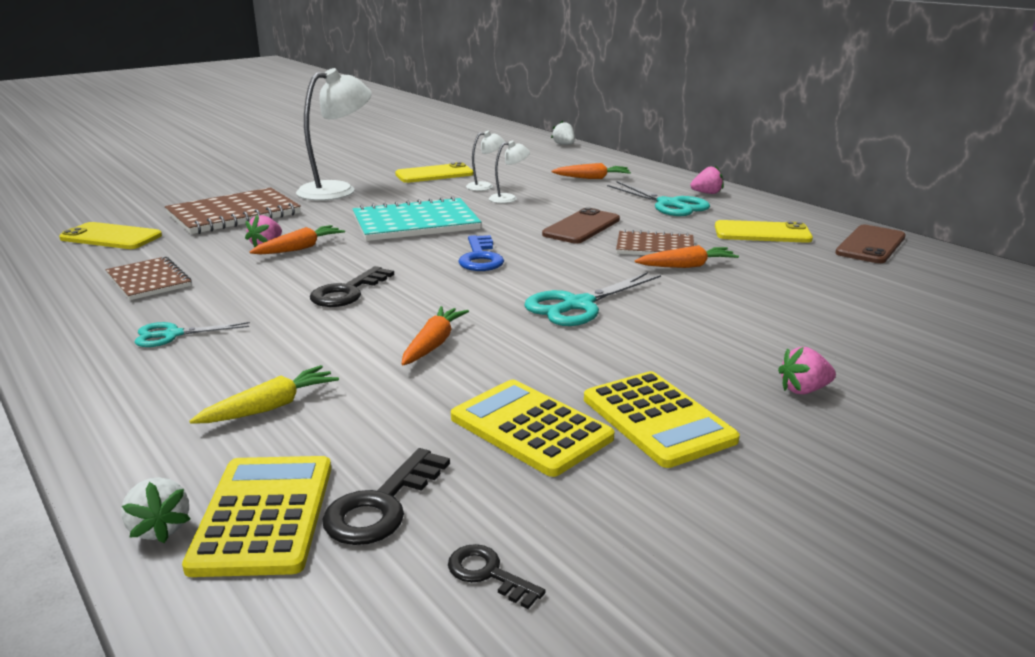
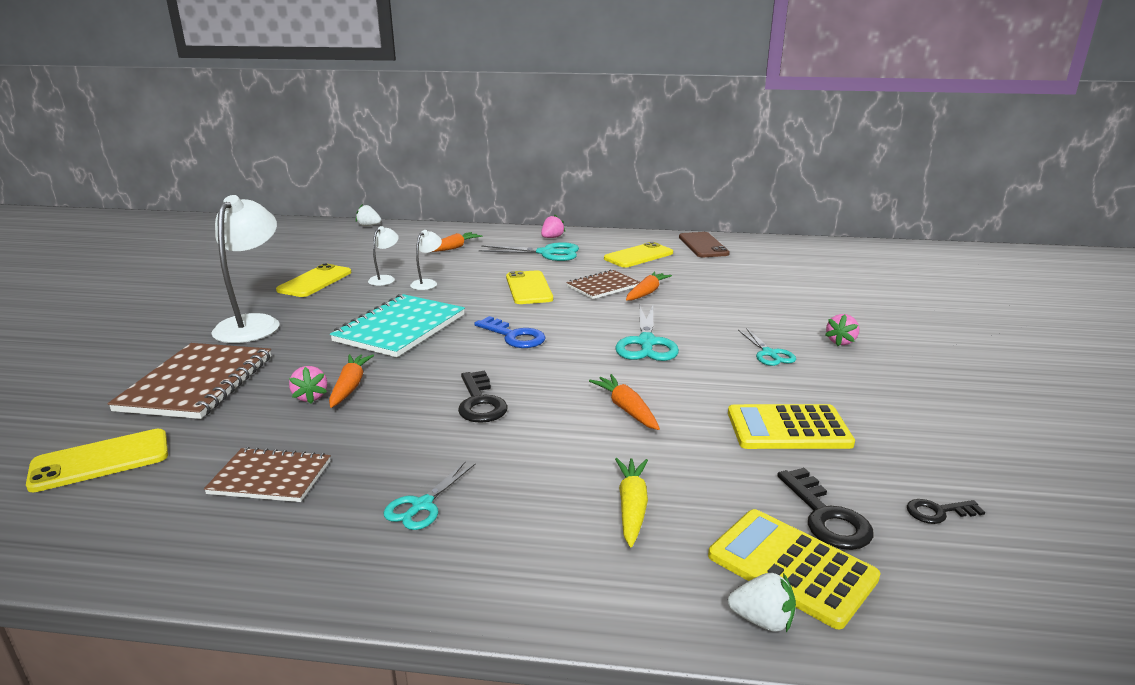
camera: 45 degrees left, 0 degrees up
brown phone [542,208,620,243] -> yellow phone [506,270,553,304]
yellow calculator [584,371,740,468] -> none
none -> turquoise scissors [738,328,796,366]

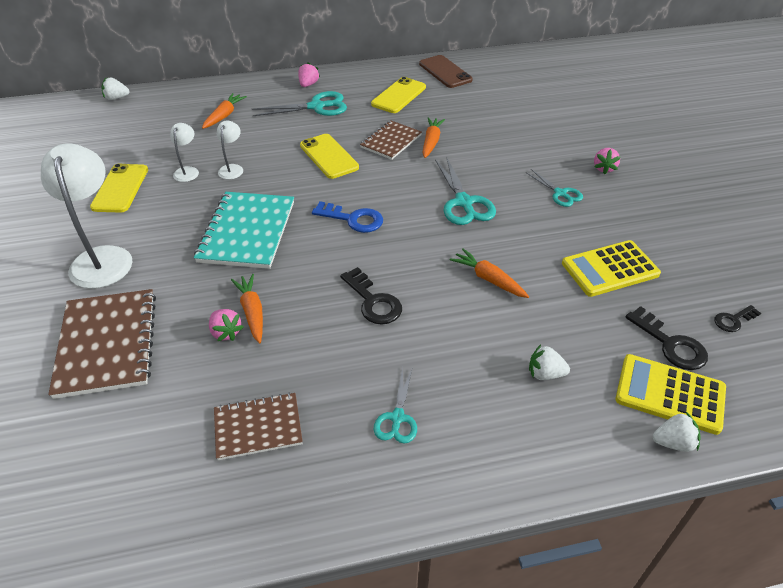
camera: 20 degrees left, 20 degrees up
yellow phone [26,429,168,492] -> none
yellow carrot [615,458,648,548] -> white strawberry [529,344,570,380]

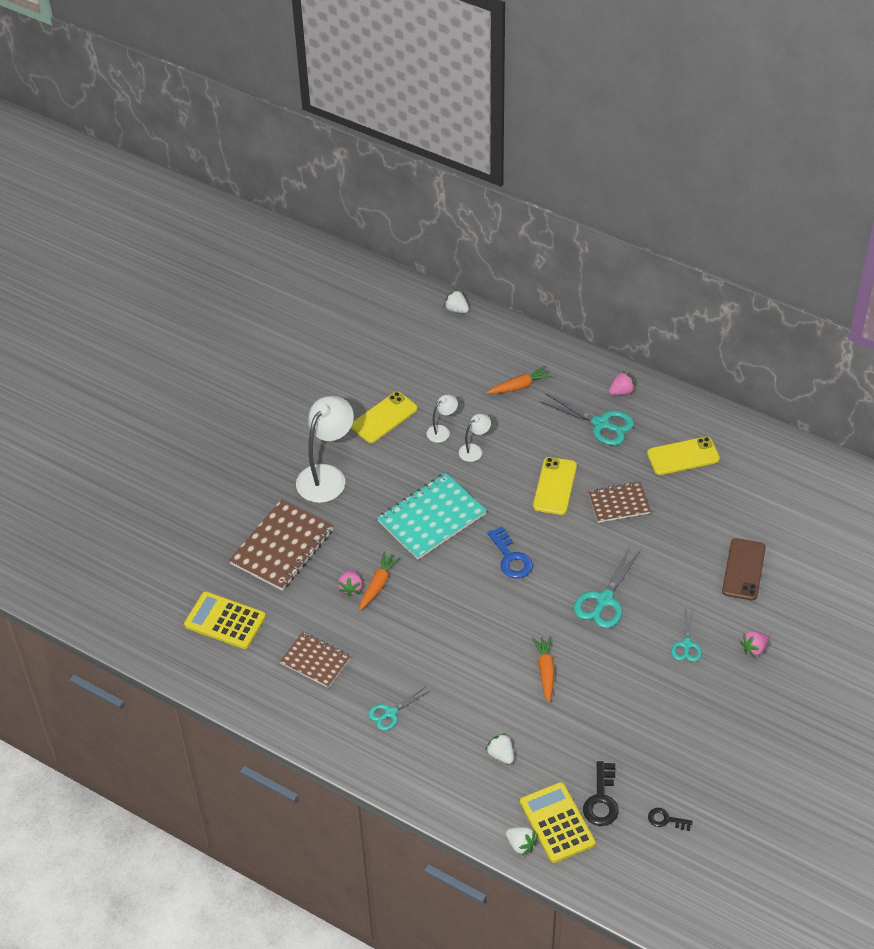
camera: 45 degrees right, 5 degrees up
black key [340,267,402,325] -> none
brown phone [419,55,473,88] -> brown phone moved to [722,538,766,600]
orange carrot [422,117,445,158] -> none
yellow calculator [562,240,661,297] -> yellow calculator moved to [184,592,266,649]

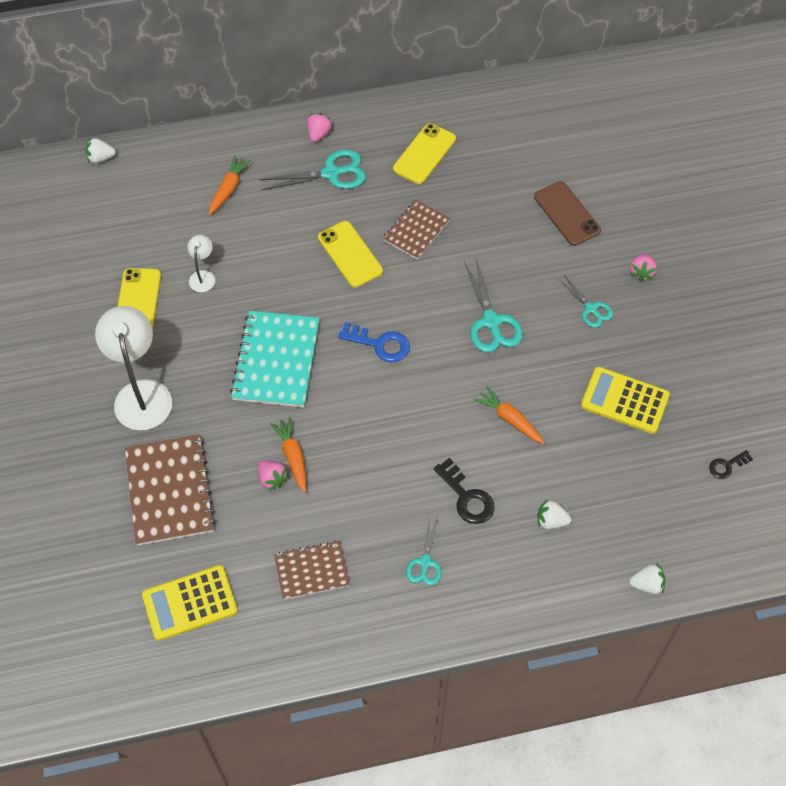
camera: 45 degrees left, 10 degrees up
white lamp [459,414,491,462] -> none
yellow calculator [520,782,595,863] -> yellow calculator moved to [581,367,670,434]
black key [583,761,619,826] -> black key moved to [434,458,495,524]

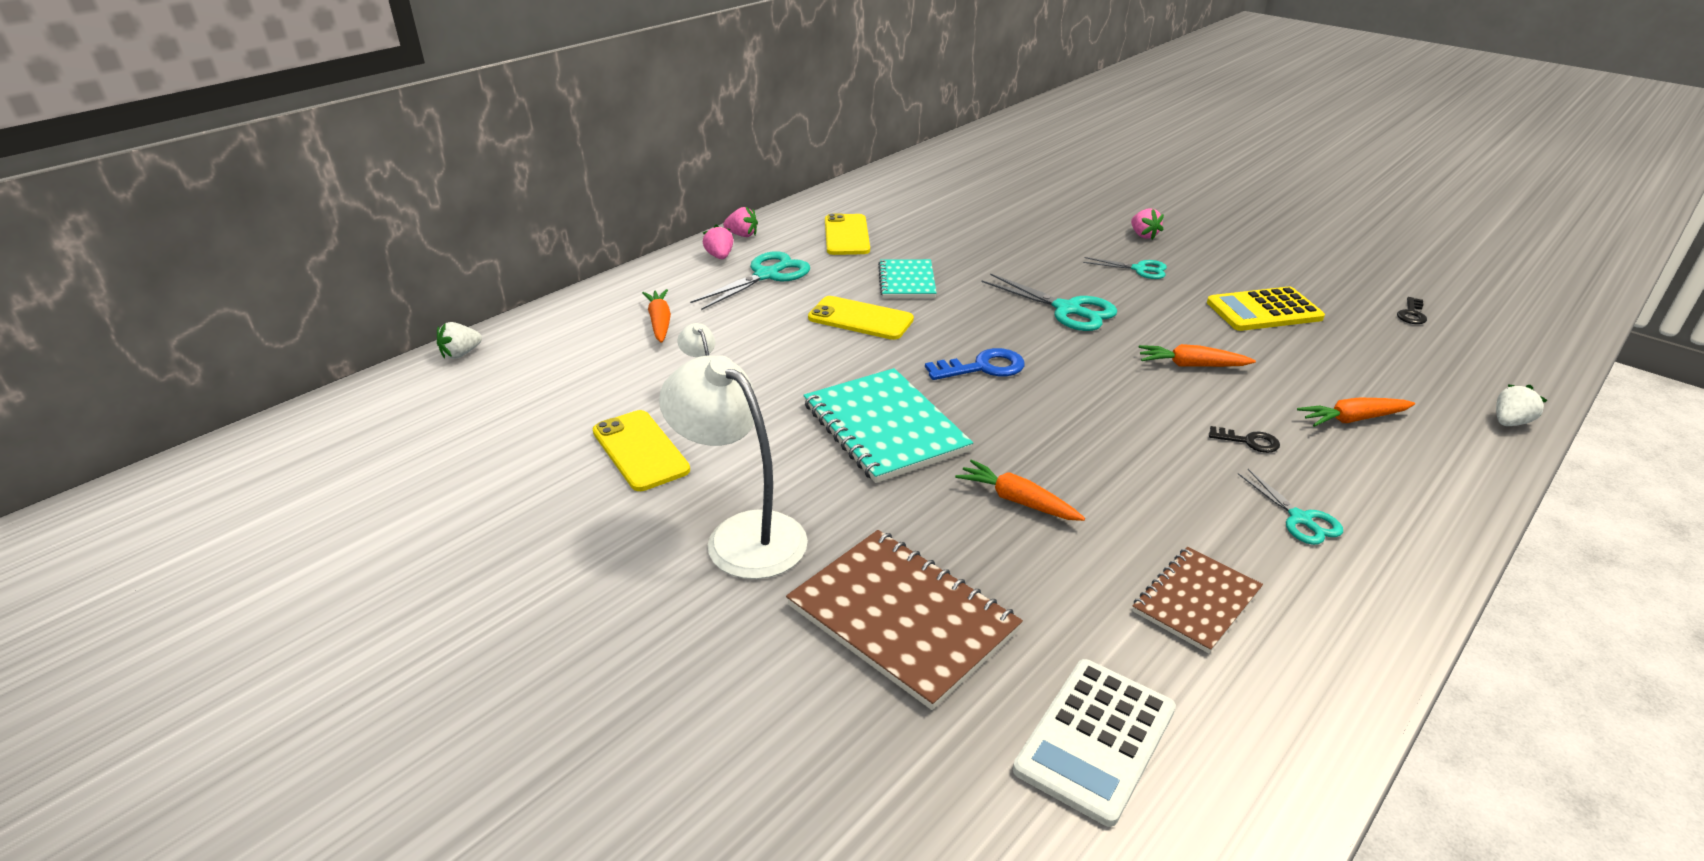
camera: 35 degrees left, 25 degrees down
yellow calculator [142,565,238,641] -> white calculator [1013,659,1176,827]
pink strawberry [258,460,289,491] -> pink strawberry moved to [723,207,758,237]
brown notebook [383,200,450,260] -> turquoise notebook [878,259,937,298]
black key [434,458,495,524] -> black key [1209,426,1280,453], size x0.60
brown phone [534,181,601,246] -> none
white strawberry [537,499,572,529] -> orange carrot [1297,398,1415,427]

